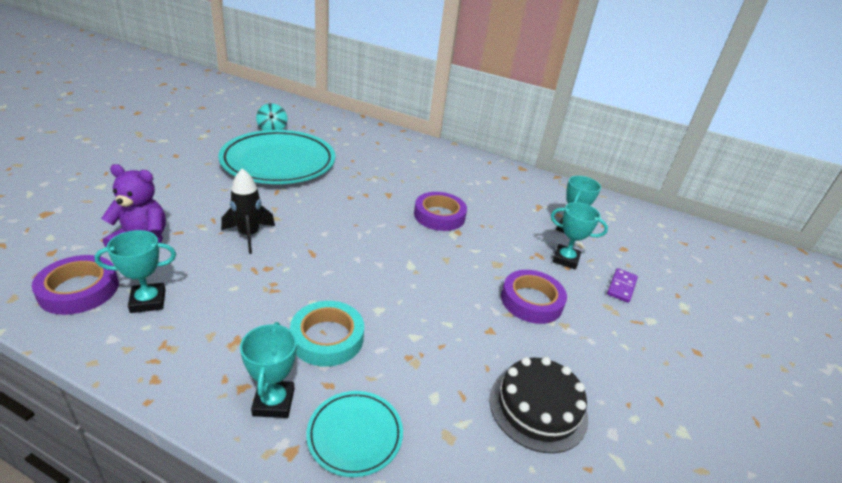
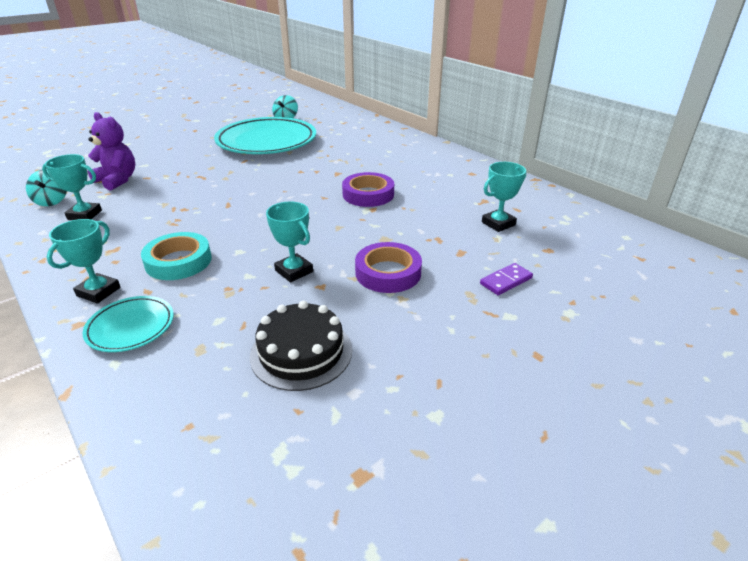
camera: 30 degrees right, 0 degrees up
purple tape [32,255,119,315] -> turquoise spinning top [26,169,67,206]
black rocket [221,168,275,254] -> none
turquoise trophy [551,202,608,270] -> turquoise trophy moved to [266,202,313,282]

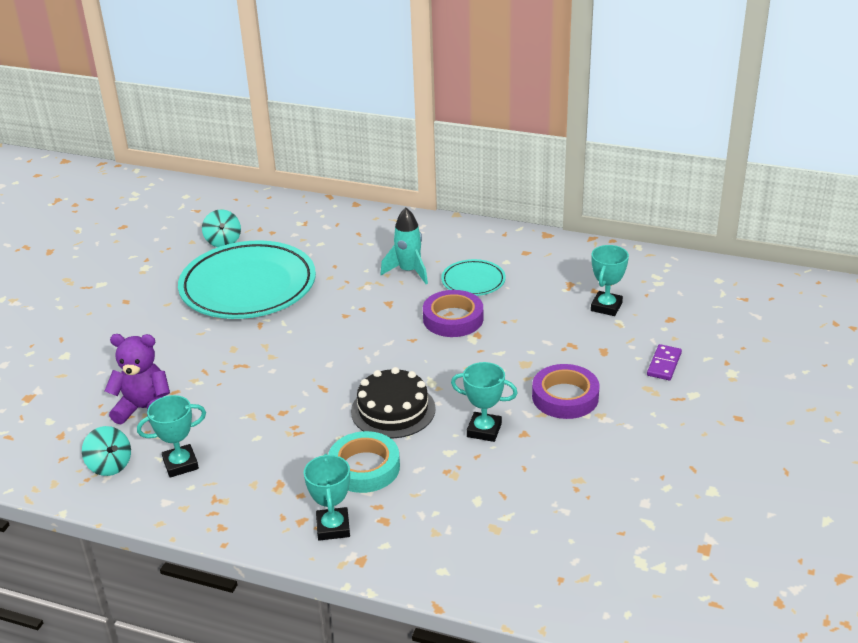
camera: 30 degrees left, 0 degrees up
turquoise plate [83,296,174,352] -> turquoise plate moved to [441,259,506,296]
black cake [250,301,352,391] -> black cake moved to [351,367,436,438]
none -> turquoise rocket [381,208,428,284]

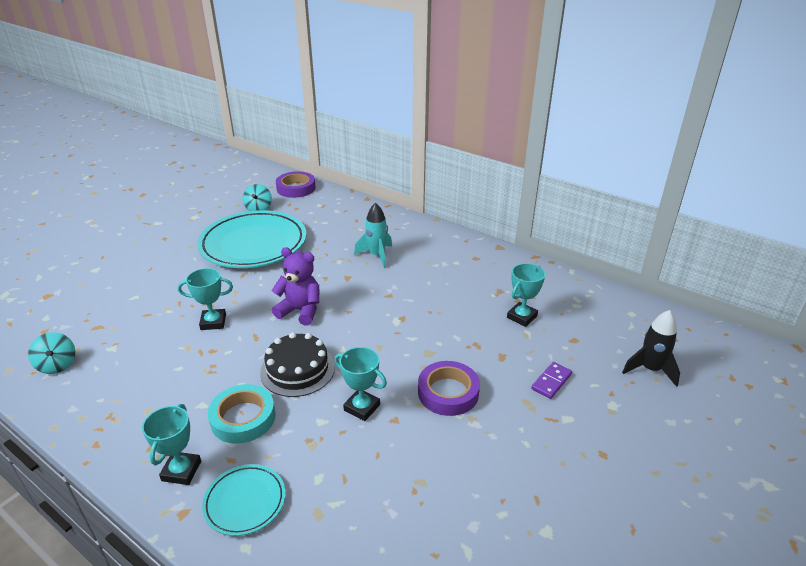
camera: 15 degrees right, 0 degrees up
purple teddy bear [105,334,170,424] -> purple teddy bear moved to [272,247,320,326]
turquoise trophy [137,395,206,478] -> turquoise trophy moved to [178,268,233,330]
purple tape [423,290,483,337] -> purple tape moved to [276,171,316,198]
turquoise plate [441,259,506,296] -> turquoise plate moved to [202,464,285,536]
none -> black rocket [622,310,680,387]

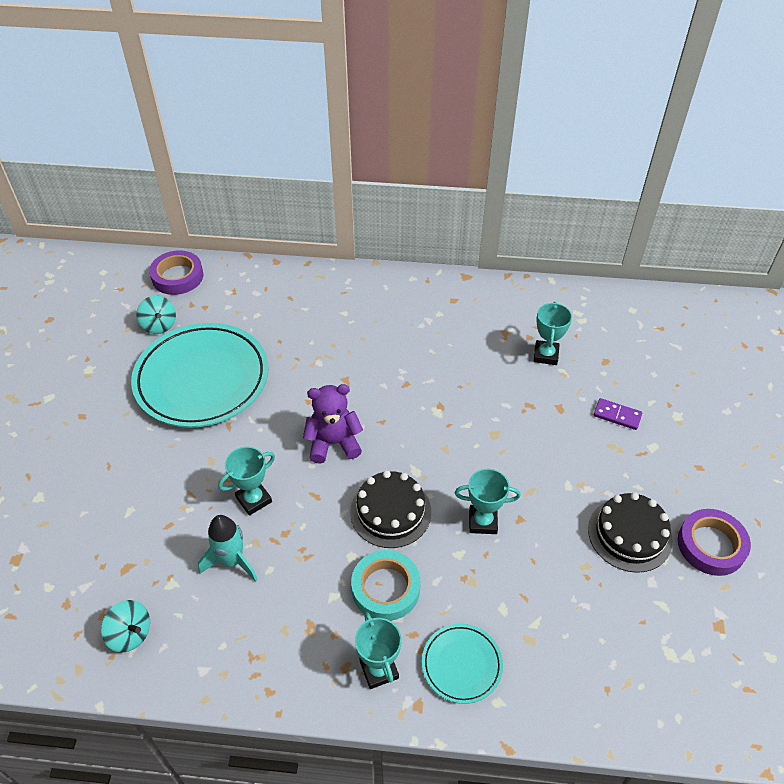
camera: 30 degrees left, 15 degrees up
turquoise rocket [354,203,392,268] -> turquoise rocket moved to [198,515,258,581]
purple tape [418,361,480,416] -> purple tape moved to [678,509,751,576]
purple domino [531,362,572,399] -> purple domino turned 75 degrees counterclockwise [594,398,642,430]
black rocket [622,310,680,387] -> none
none -> black cake [588,492,673,573]

